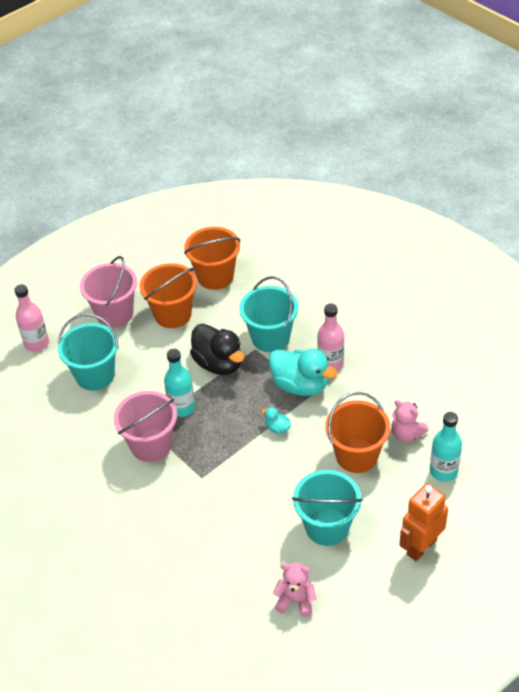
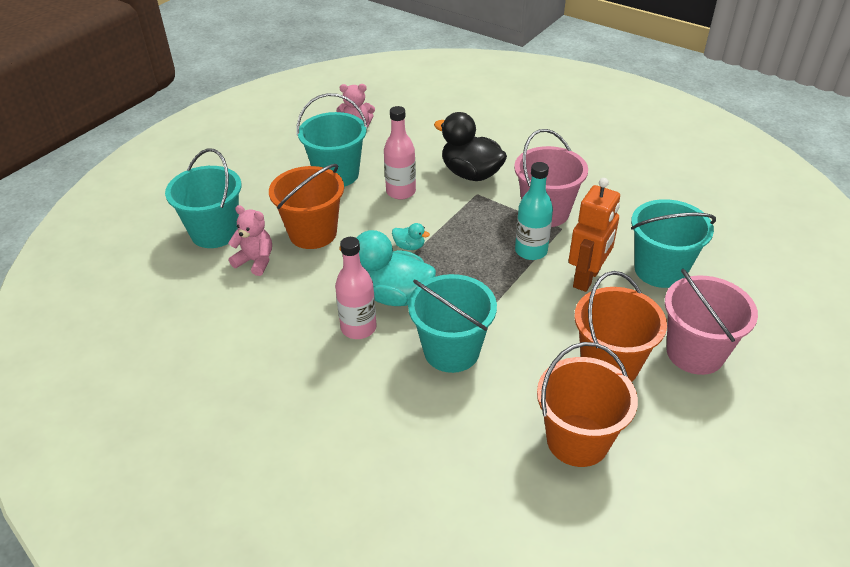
camera: 165 degrees right, 5 degrees down
pink bottle [14,284,49,352] -> pink bottle moved to [384,106,416,200]
black duck [190,324,244,375] -> black duck moved to [434,112,507,181]
orange robot [399,483,448,561] -> orange robot moved to [569,178,620,292]
turquoise bottle [430,412,462,482] -> turquoise bucket [165,148,242,248]

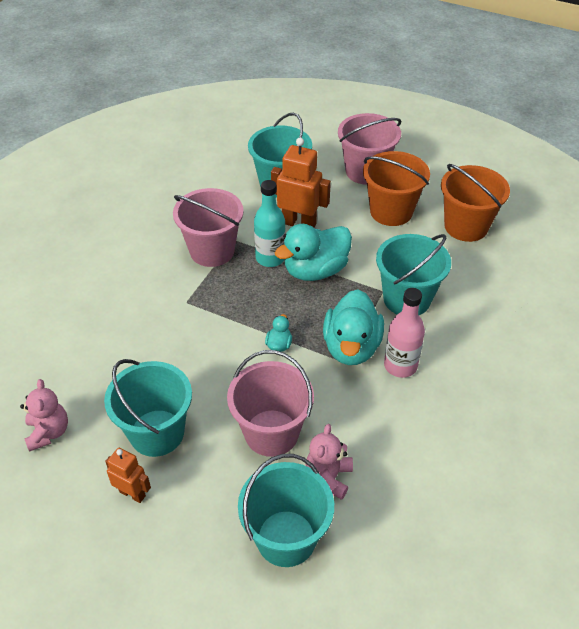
camera: 100 degrees left, 5 degrees up
orange bucket [269,164,344,249] -> pink bucket [227,350,314,457]
pink bottle [384,106,416,200] -> none
black duck [434,112,507,181] -> none
none -> orange robot [105,448,151,503]
none -> turquoise duck [275,224,352,281]

